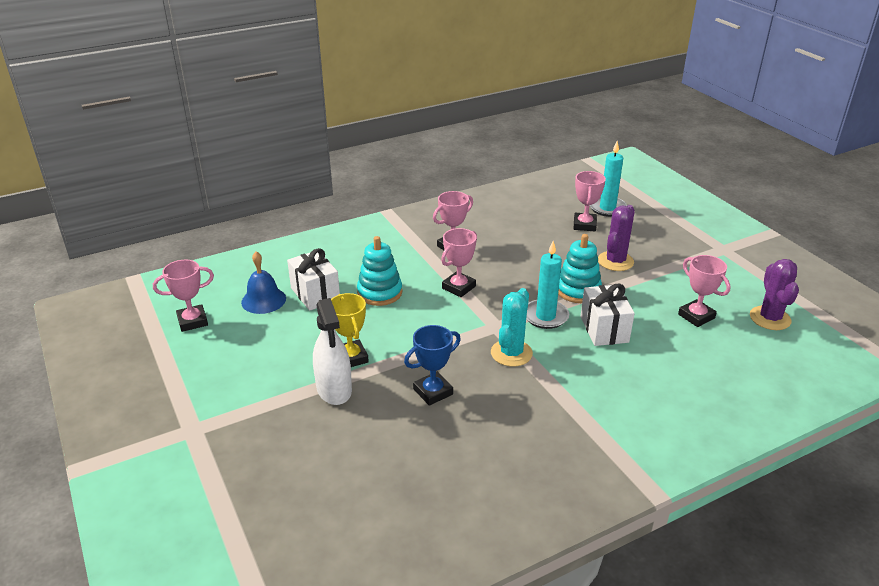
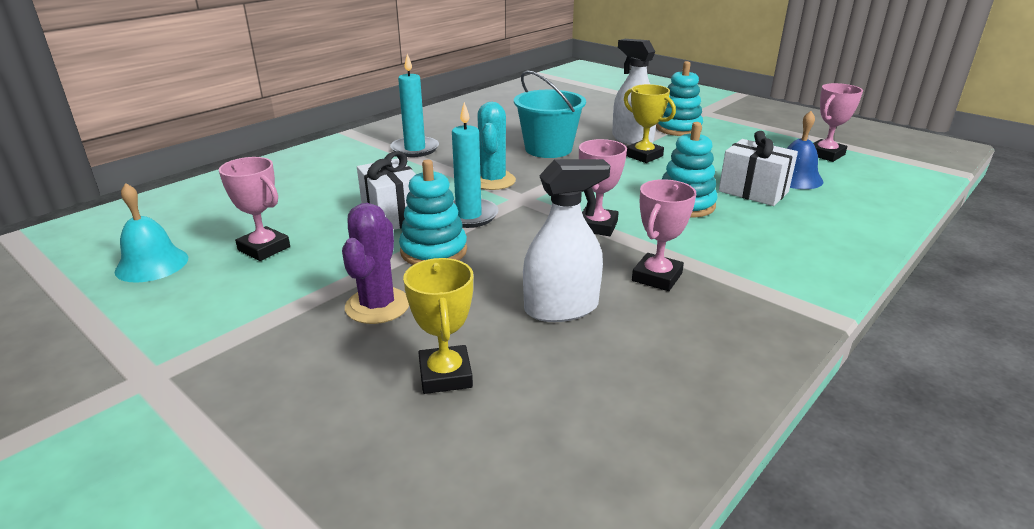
camera: 160 degrees right, 5 degrees down
blue trophy [404,325,461,406] -> turquoise bucket [514,70,586,158]
pink trophy [574,171,606,231] -> yellow trophy [403,258,473,394]
turquoise candle [590,141,627,217] -> turquoise candle moved to [390,54,439,157]
purple cactus [750,259,799,330] -> turquoise bell [115,183,188,283]
none -> white spray bottle [523,159,610,322]
none -> turquoise stacking toy [656,61,703,136]

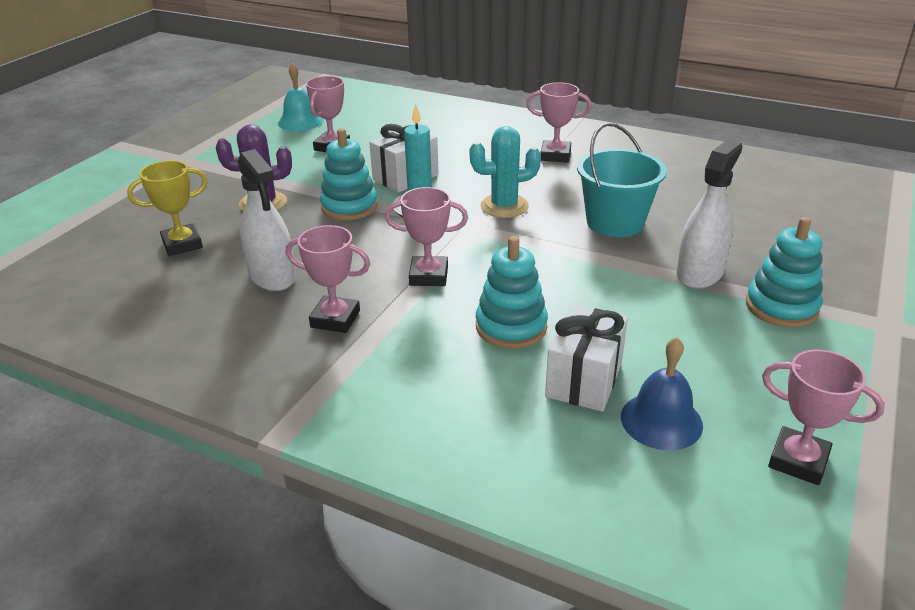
camera: 75 degrees right, 5 degrees up
turquoise candle [390,54,439,157] -> pink trophy [526,83,592,162]
yellow trophy [624,84,676,163] -> none

